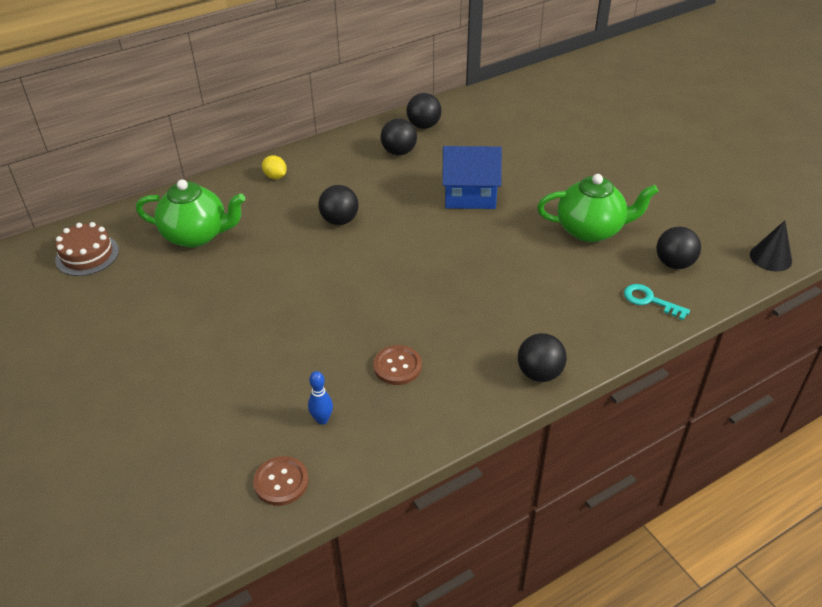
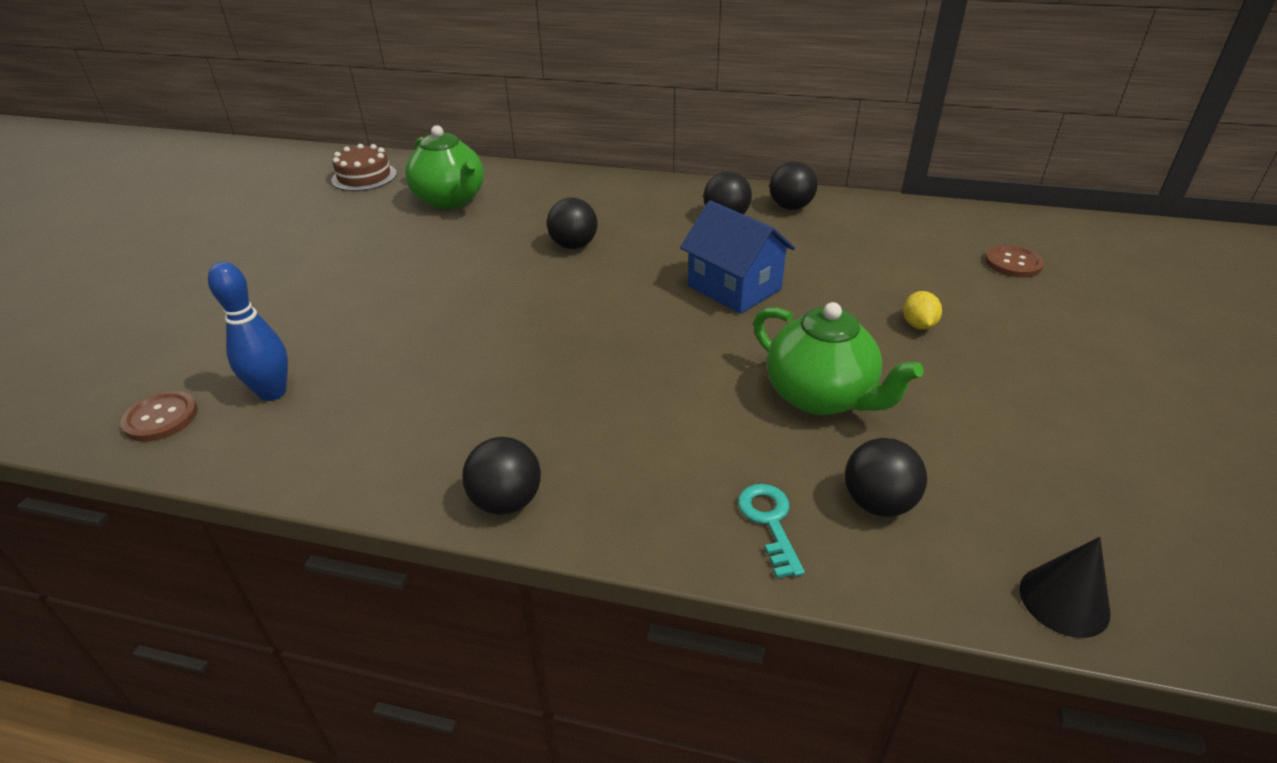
camera: 45 degrees right, 5 degrees down
yellow lemon [262,155,287,179] -> yellow lemon moved to [903,291,942,329]
blue bowling pin [308,371,333,425] -> blue bowling pin [208,262,288,401], size x1.65
brown button [373,345,422,385] -> brown button moved to [985,245,1044,278]

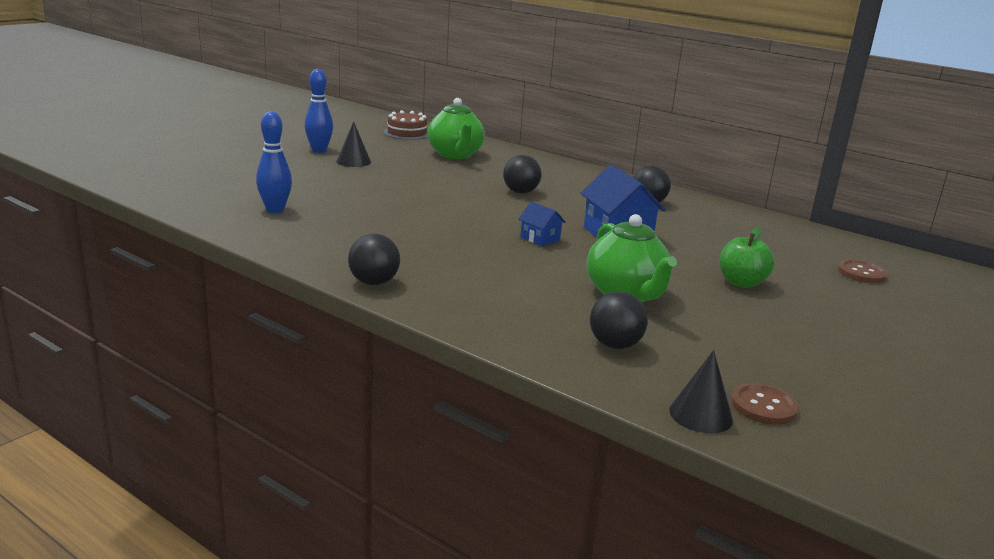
camera: 20 degrees right, 15 degrees down
brown button [120,391,198,442] -> brown button moved to [731,383,799,425]
turquoise key [738,484,805,578] -> none
black ball [769,161,817,210] -> none
yellow lemon [903,291,942,329] -> green apple [720,227,775,288]
none -> blue bowling pin [305,69,333,153]
none -> black cone [336,121,371,167]
none -> blue house [518,201,566,246]

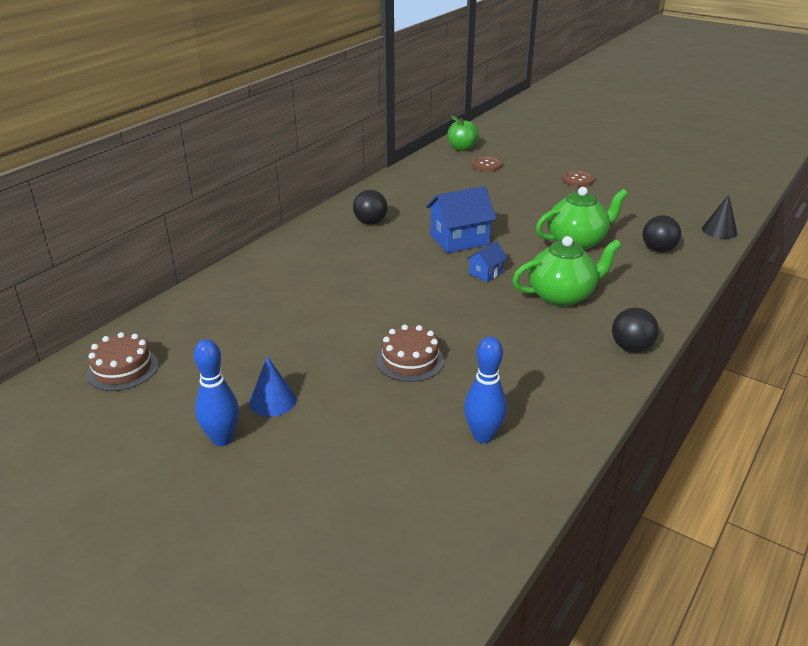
camera: 90 degrees left, 10 degrees up
black cone [336,121,371,167] -> blue cone [249,356,297,417]
green teapot [427,98,485,159] -> green teapot moved to [512,236,621,307]
black ball [503,155,542,194] -> none
green apple [720,227,775,288] -> green apple moved to [447,115,479,151]
brown button [731,383,799,425] -> brown button moved to [562,170,594,187]
none -> brown cake [376,324,444,382]

